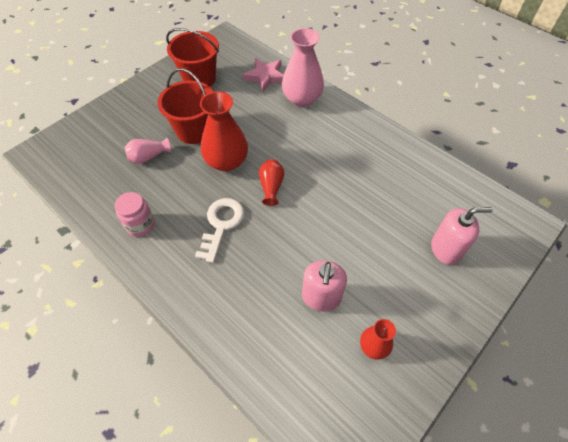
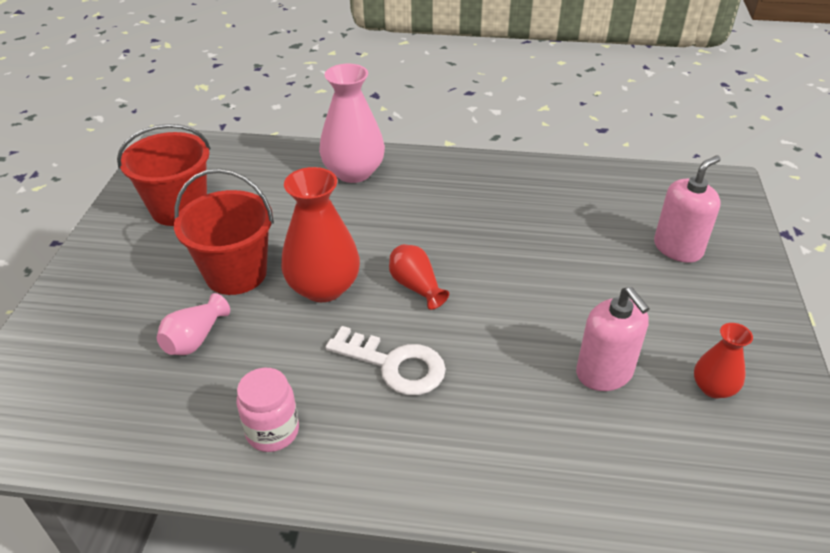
camera: 35 degrees left, 15 degrees down
white key [195,198,244,263] -> white key turned 135 degrees clockwise [325,326,446,395]
pink star [243,58,284,92] -> none

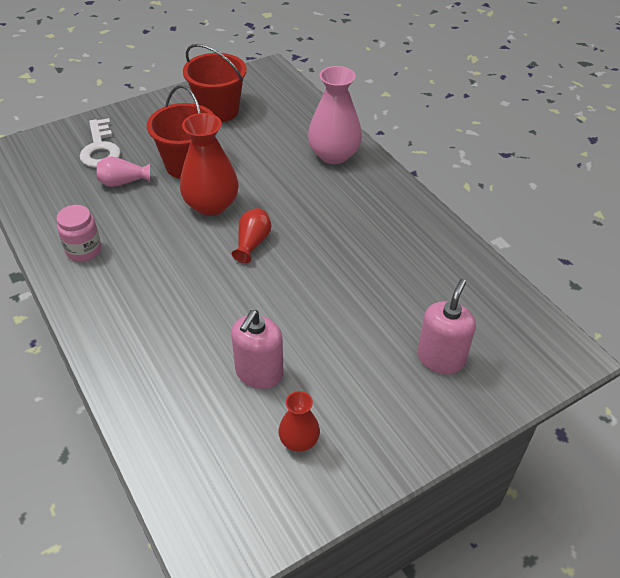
camera: 50 degrees right, 5 degrees up
white key [325,326,446,395] -> white key moved to [80,118,121,168]
pink soap dispenser [654,155,721,263] -> pink soap dispenser turned 75 degrees counterclockwise [417,279,476,374]

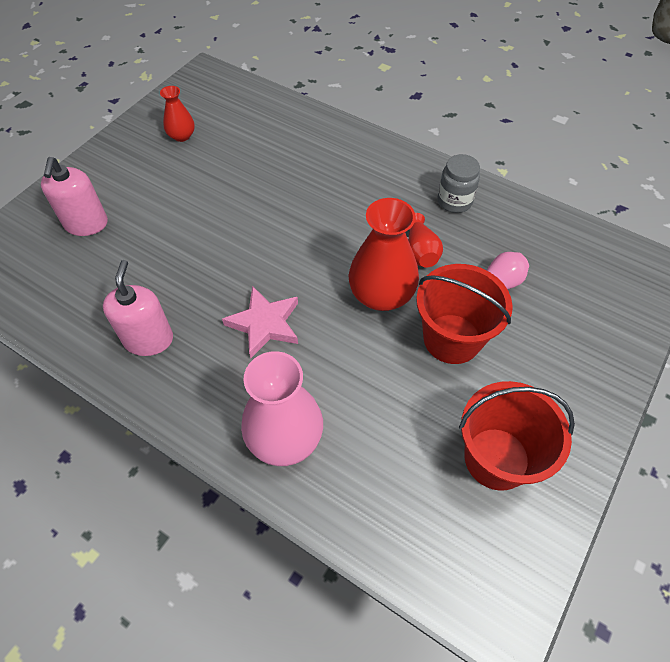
camera: 155 degrees right, 10 degrees up
pink jar [57,205,102,262] -> grey jar [438,154,480,213]
white key [80,118,121,168] -> none
pink soap dispenser [231,310,283,389] -> pink soap dispenser moved to [103,260,173,356]
red vase [232,208,272,263] -> red vase moved to [408,213,443,268]
none -> pink star [222,286,298,358]

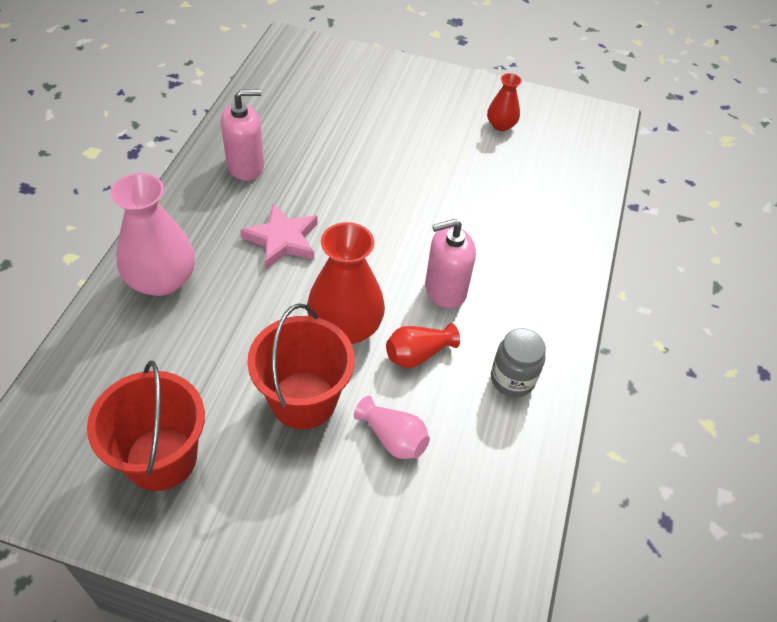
camera: 70 degrees right, 5 degrees down
pink soap dispenser [41,157,108,236] -> pink soap dispenser moved to [425,219,476,309]

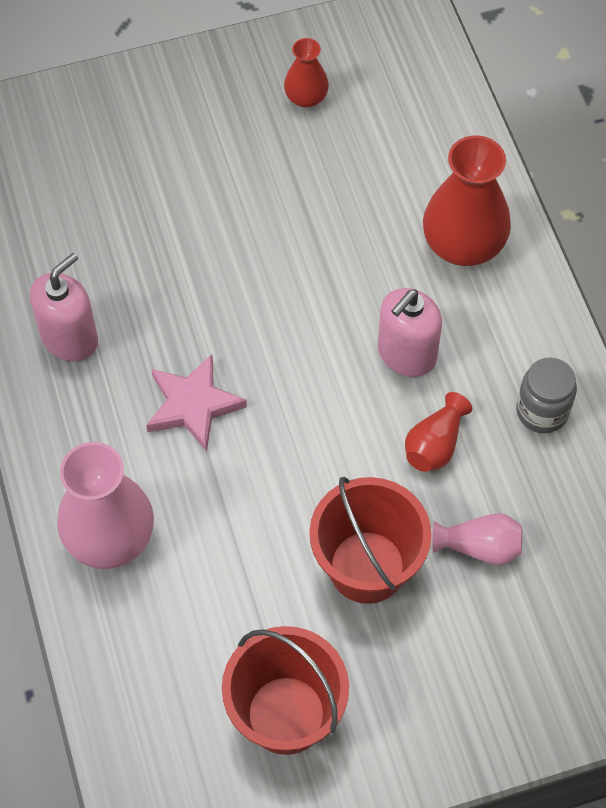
camera: 30 degrees left, 10 degrees up
red vase [307,222,385,344] -> red vase moved to [423,135,511,266]

